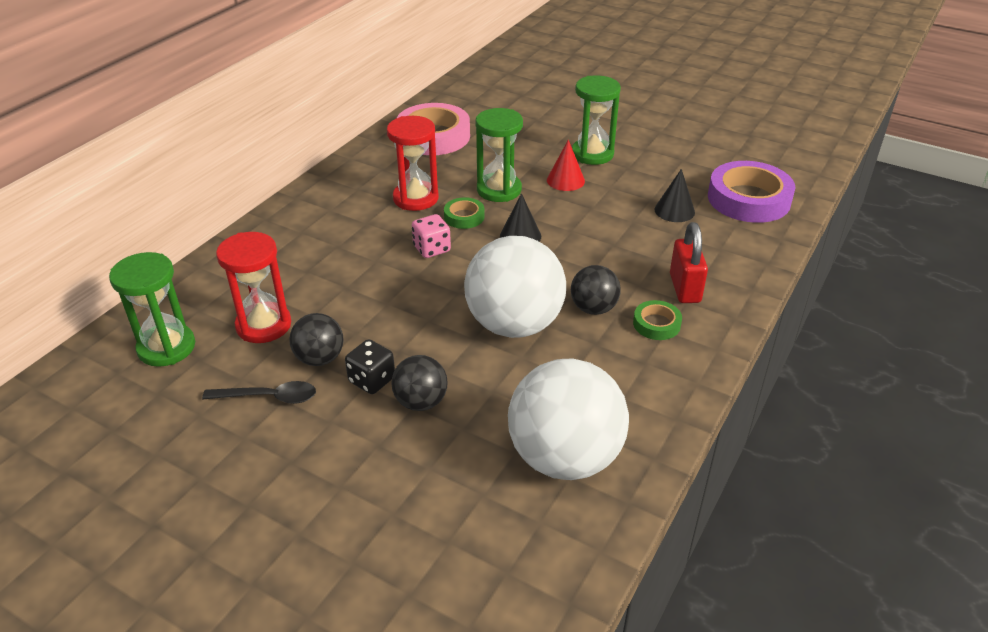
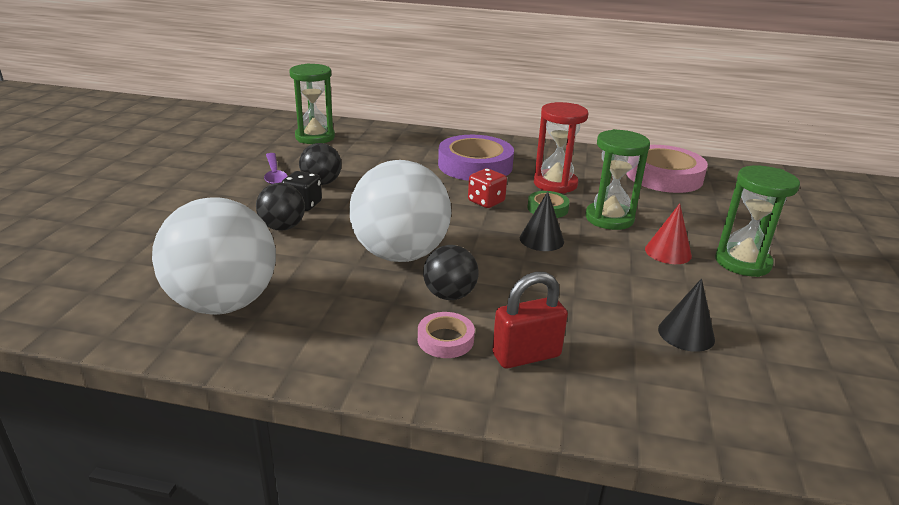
camera: 70 degrees right, 10 degrees down
black spoon [202,381,316,404] -> purple spoon [264,153,288,184]
red hourglass [216,232,291,343] -> none
pink dice [412,214,451,258] -> red dice [468,169,507,208]
green tape [633,300,682,340] -> pink tape [418,312,475,358]
purple tape [708,161,795,223] -> purple tape moved to [438,135,514,181]

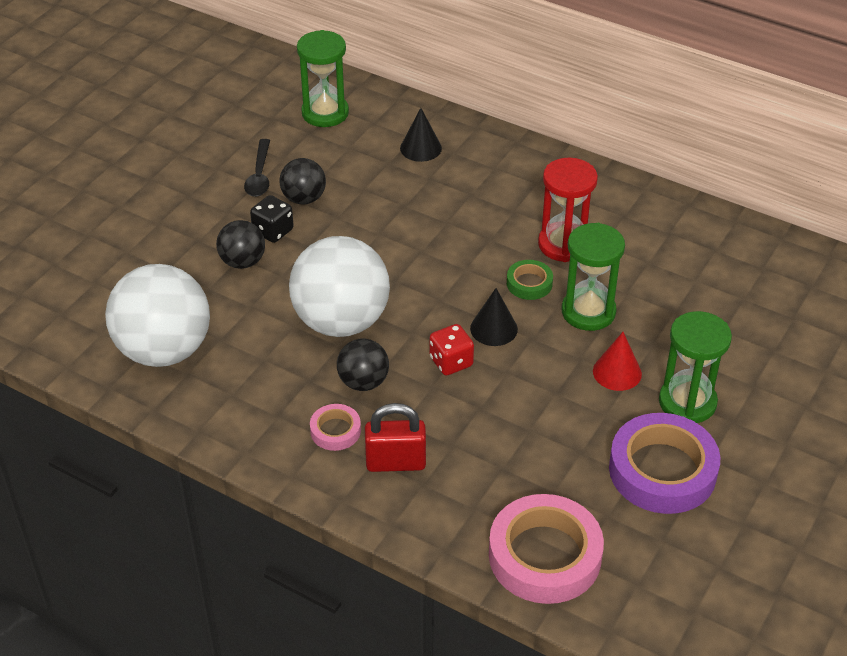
camera: 20 degrees right, 15 degrees up
purple spoon [264,153,288,184] -> black spoon [244,139,270,197]
purple tape [438,135,514,181] -> purple tape moved to [609,413,720,514]
red dice [468,169,507,208] -> red dice moved to [429,324,474,376]
pink tape [626,145,708,193] -> pink tape moved to [489,494,604,604]
black cone [658,278,715,352] -> black cone moved to [400,108,442,162]

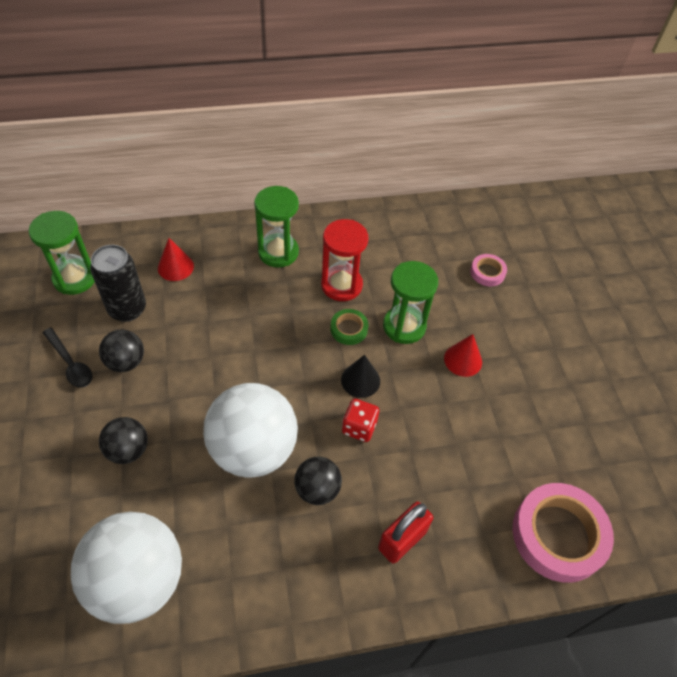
camera: 45 degrees left, 10 degrees up
black dice [250,195,294,243] -> none
pink tape [310,404,361,451] -> pink tape moved to [470,254,507,286]
black cone [400,108,442,162] -> red cone [158,238,194,281]
purple tape [609,413,720,514] -> none
green hourglass [659,311,732,423] -> green hourglass moved to [254,186,299,267]
none -> black can [90,245,146,322]

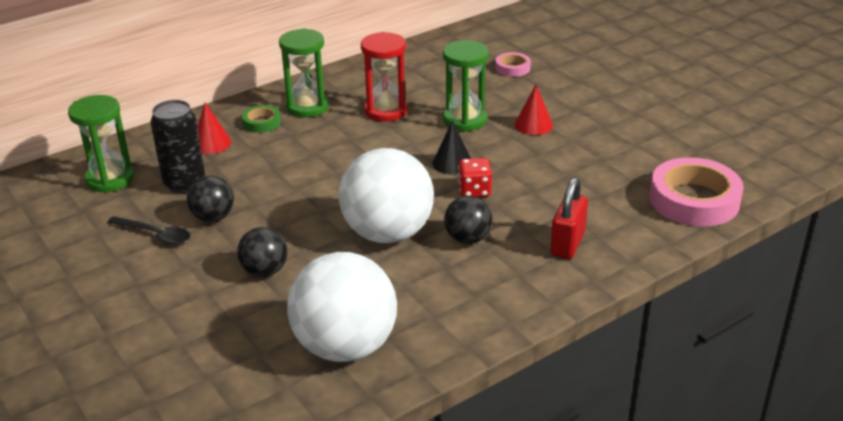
camera: 20 degrees left, 20 degrees down
green tape [330,309,369,345] -> green tape moved to [242,105,281,133]

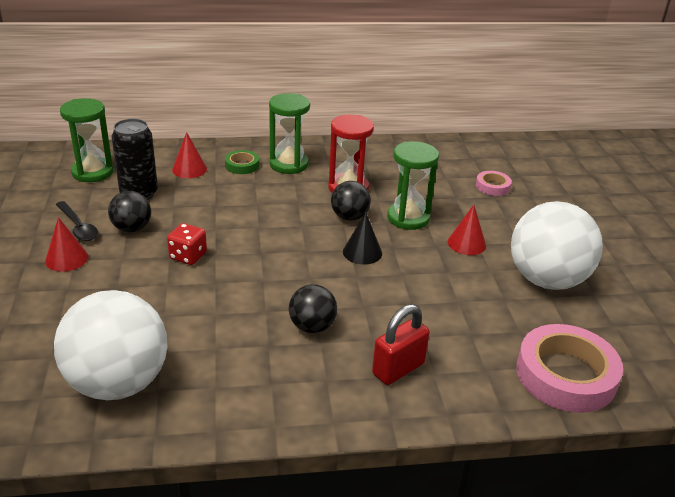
camera: 25 degrees right, 0 degrees up
black ball [237,227,288,277] -> black ball moved to [331,181,371,221]
white ball [339,148,434,243] -> white ball moved to [511,201,603,290]
red dice [458,158,492,197] -> red dice moved to [167,223,207,265]
none -> red cone [45,217,88,272]

